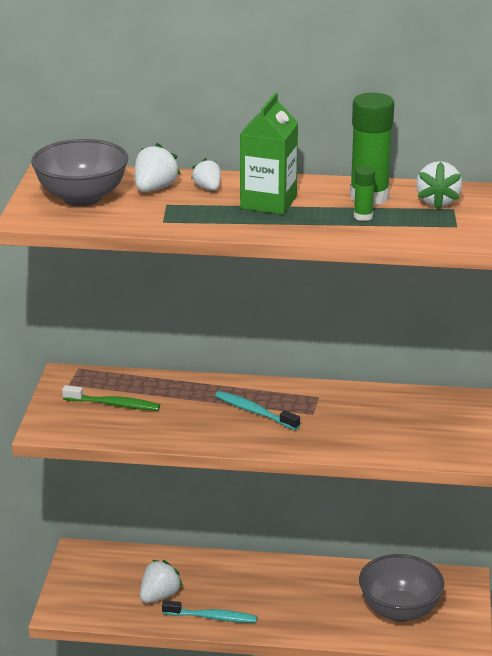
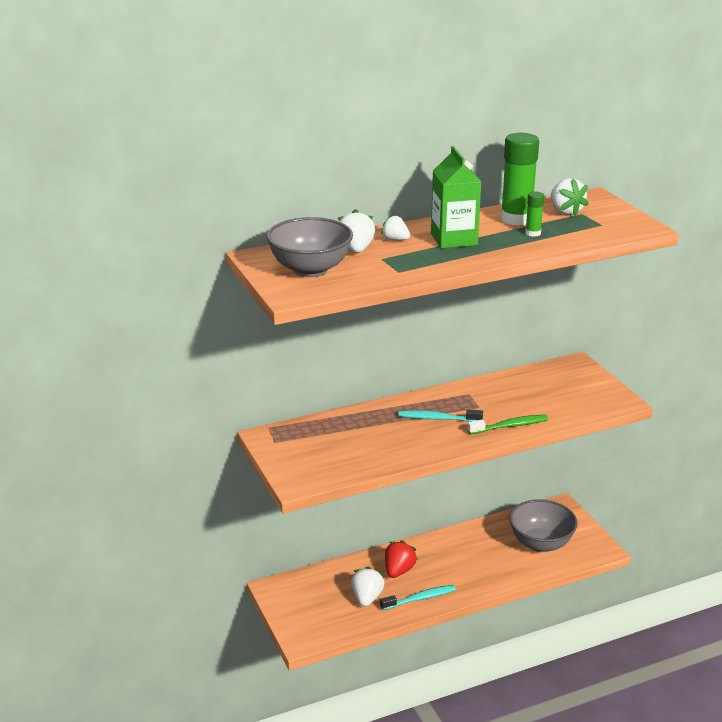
camera: 30 degrees left, 0 degrees up
green toothbrush [62,385,160,411] -> green toothbrush moved to [468,415,548,434]
none -> red strawberry [385,540,418,578]

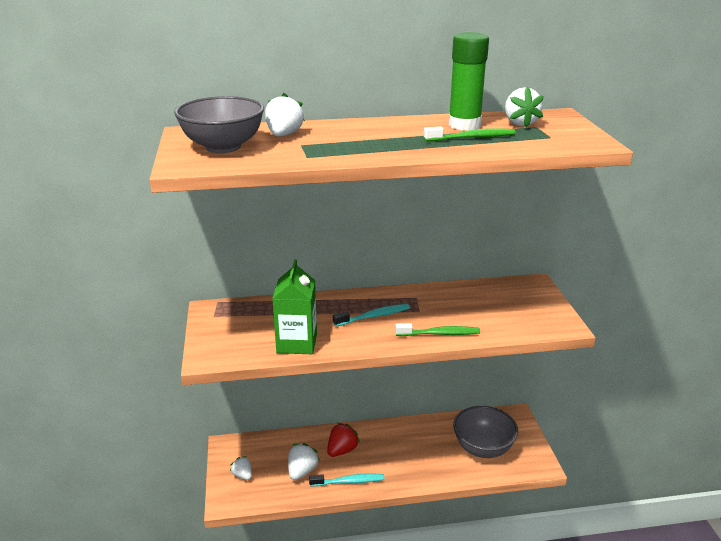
camera: 15 degrees right, 0 degrees up
white strawberry [381,214,410,241] -> white strawberry moved to [230,456,252,480]
turquoise toothbrush [399,410,483,422] -> turquoise toothbrush turned 135 degrees clockwise [333,304,410,327]
green carton [431,146,481,249] -> green carton moved to [272,259,317,354]
green glue stick [525,191,544,237] -> green toothbrush [424,127,515,142]

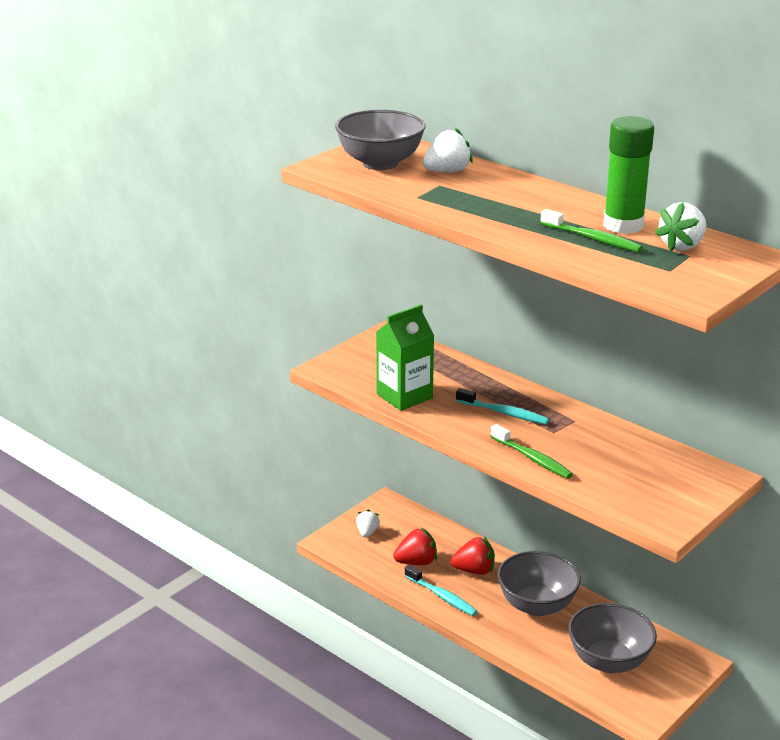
camera: 50 degrees right, 0 degrees up
white strawberry [288,443,320,480] -> red strawberry [393,527,437,565]
none -> grey bowl [497,551,581,616]

